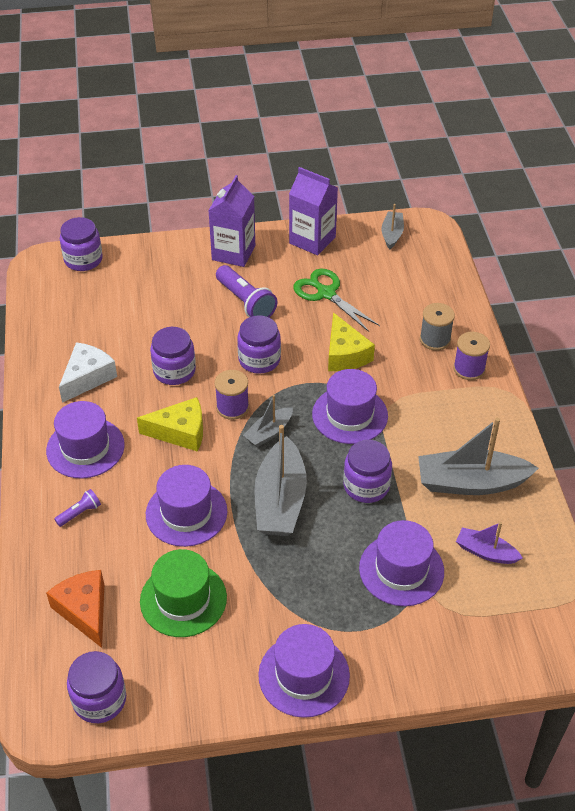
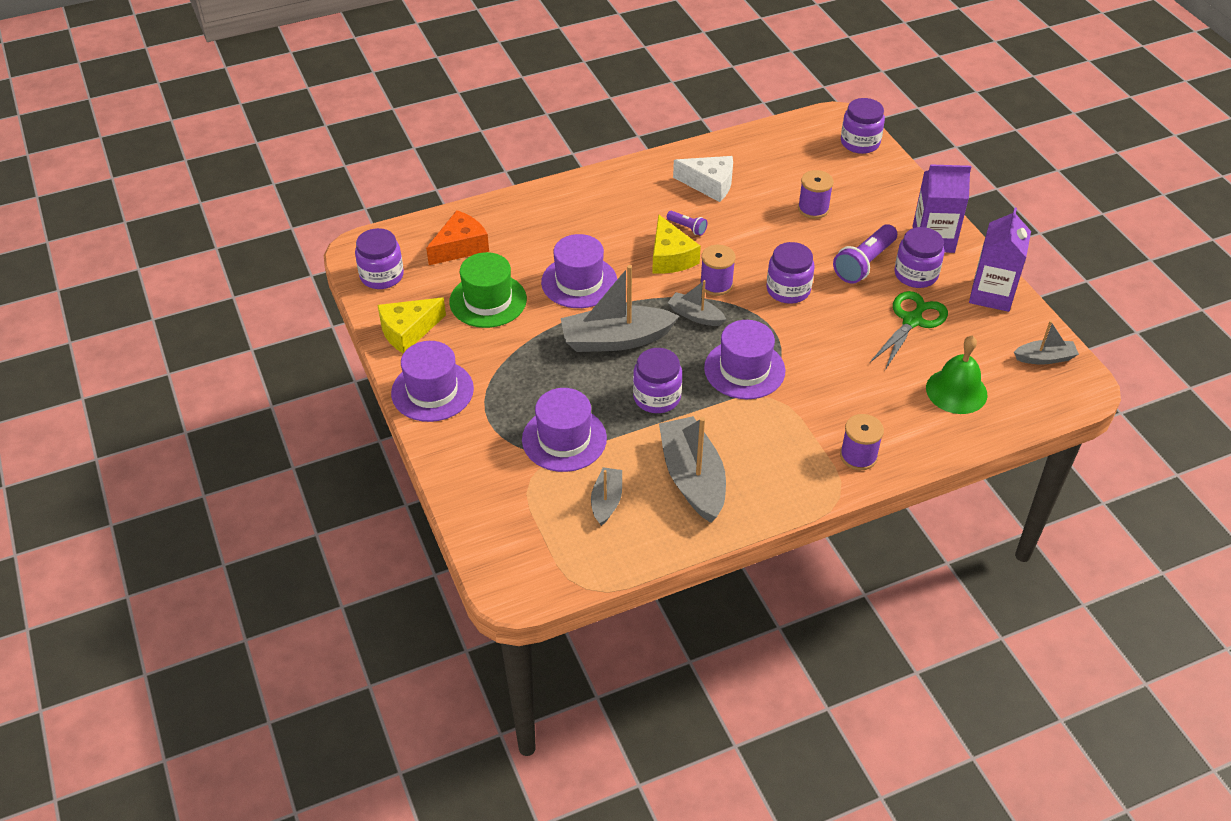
camera: 75 degrees right, 0 degrees up
purple hat [46,401,125,479] -> none
purple flashlight [54,489,101,527] -> purple flashlight moved to [667,211,707,236]
purple jar [150,327,196,385] -> purple jar moved to [894,227,944,288]
yellow cheese [328,312,375,371] -> yellow cheese moved to [378,298,446,353]
grey spool [420,303,455,350] -> none
purple boat [456,522,523,564] -> grey boat [591,467,622,526]
none -> purple spool [798,170,834,219]
none -> green bell [926,335,987,414]

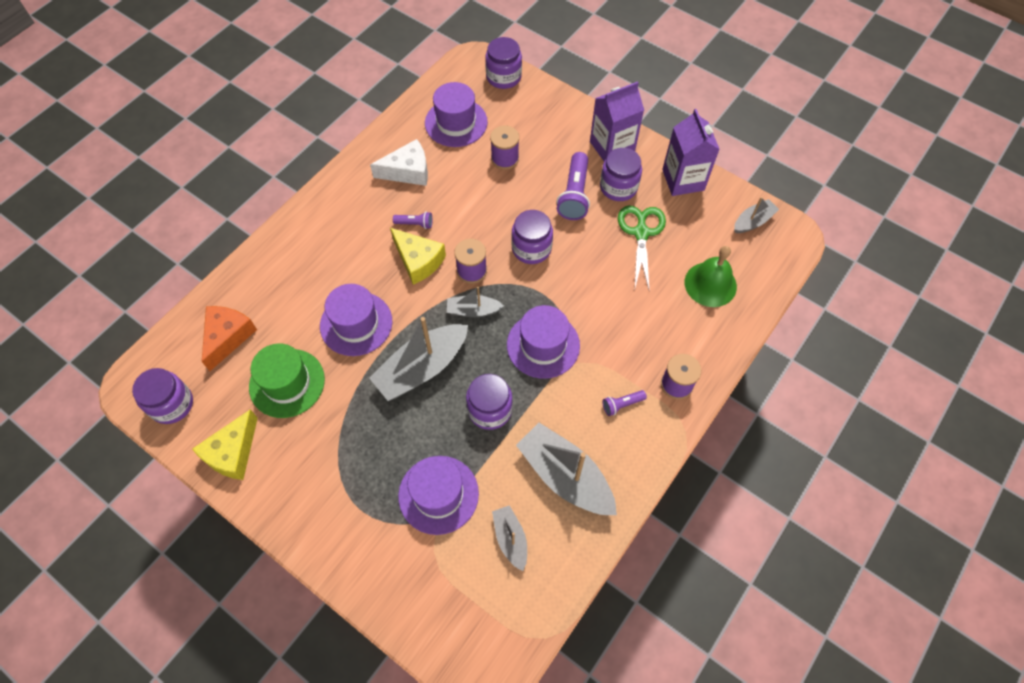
camera: 30 degrees left, 15 degrees up
purple hat [391,341,474,422] -> purple hat moved to [425,82,488,147]
none -> purple flashlight [602,390,647,416]

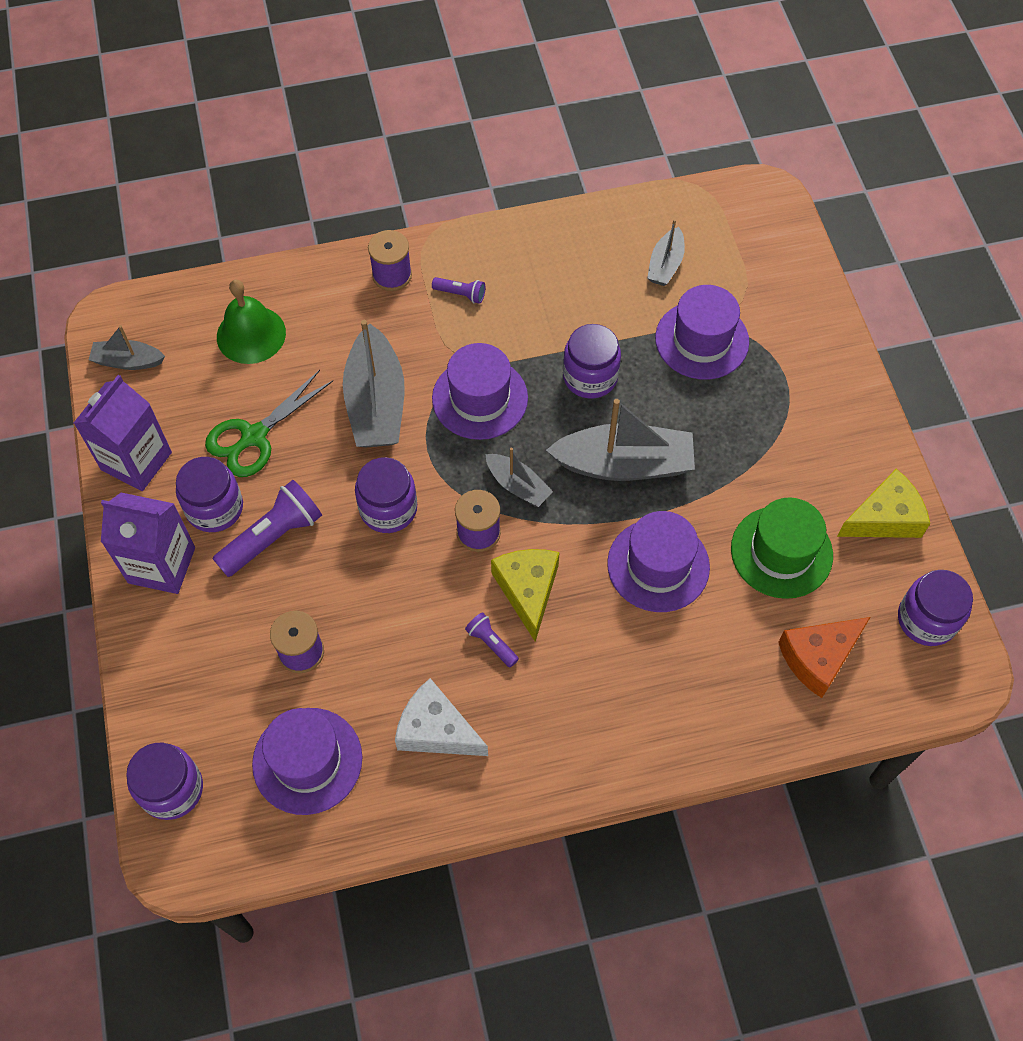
camera: 140 degrees left, 0 degrees up
grey boat [516,423,617,515] -> grey boat moved to [343,320,404,447]

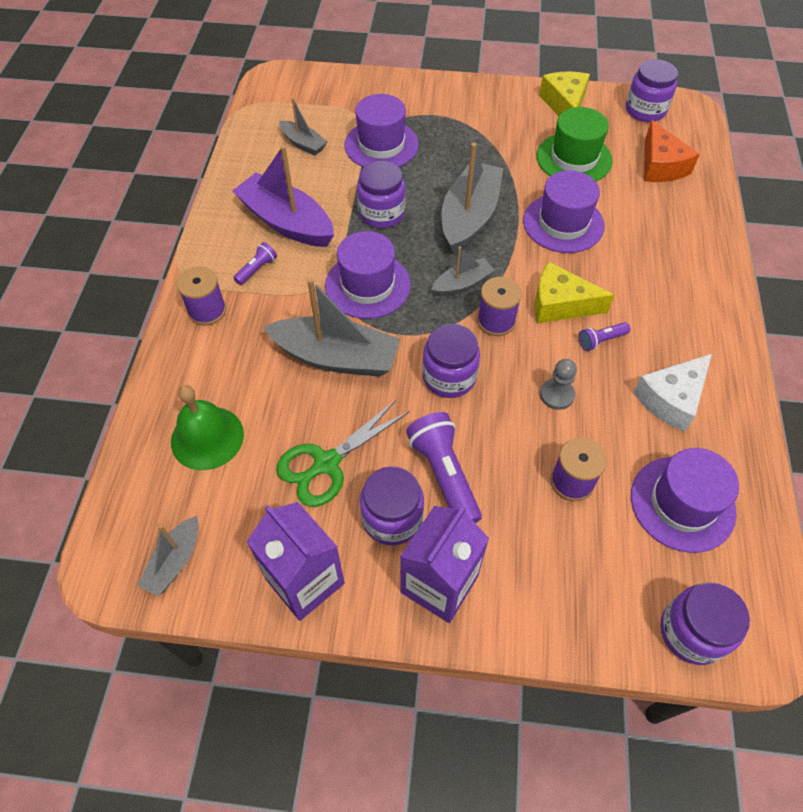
camera: 70 degrees left, 5 degrees down
green scissors [205,370,333,477] -> green scissors turned 75 degrees clockwise [276,400,409,507]
none -> purple boat [232,145,334,247]
none -> grey pawn [540,359,577,410]

